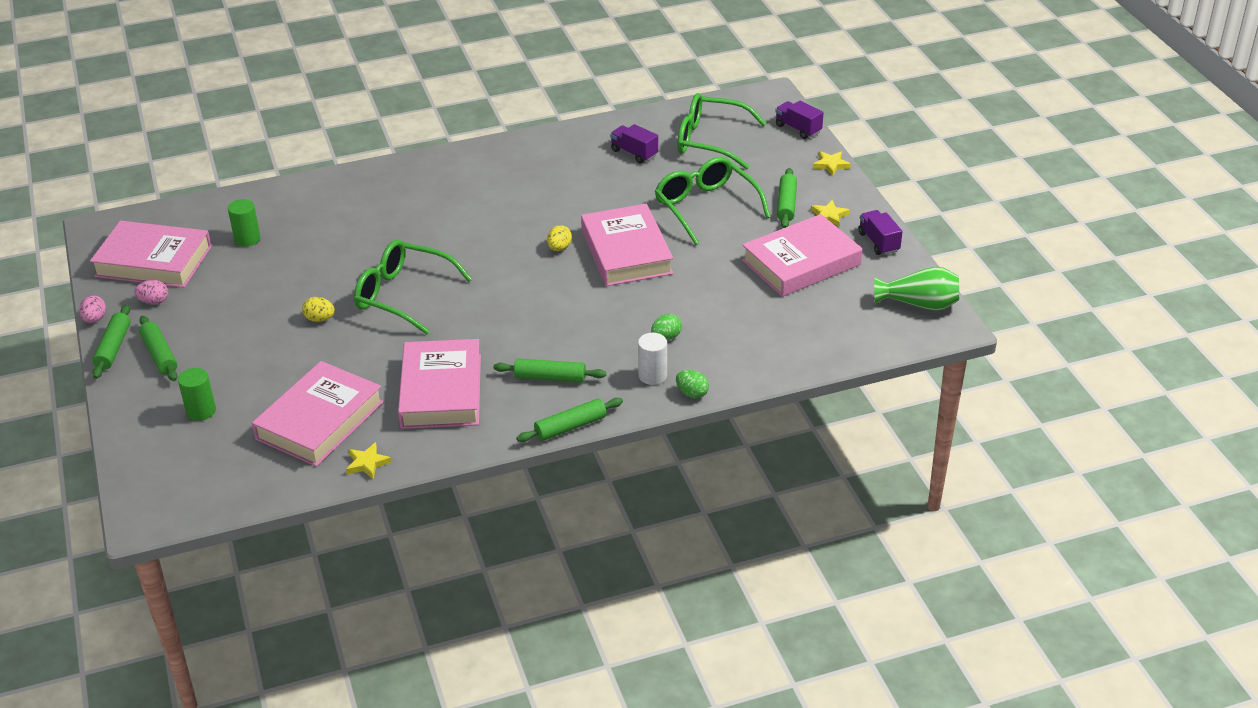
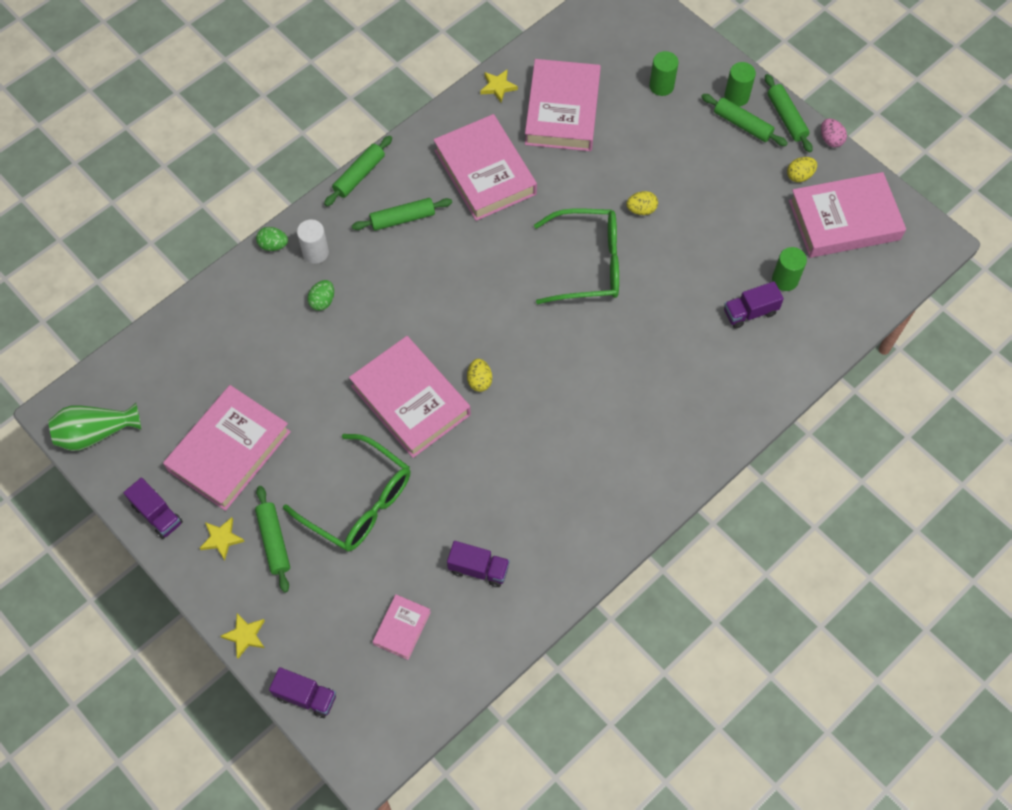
camera: 155 degrees right, 25 degrees up
pink egg [134,280,168,305] -> yellow egg [787,157,817,182]
green glasses [677,93,767,169] -> pink book [373,594,431,660]
none -> green cylinder [724,62,756,106]
none -> purple truck [724,281,784,329]

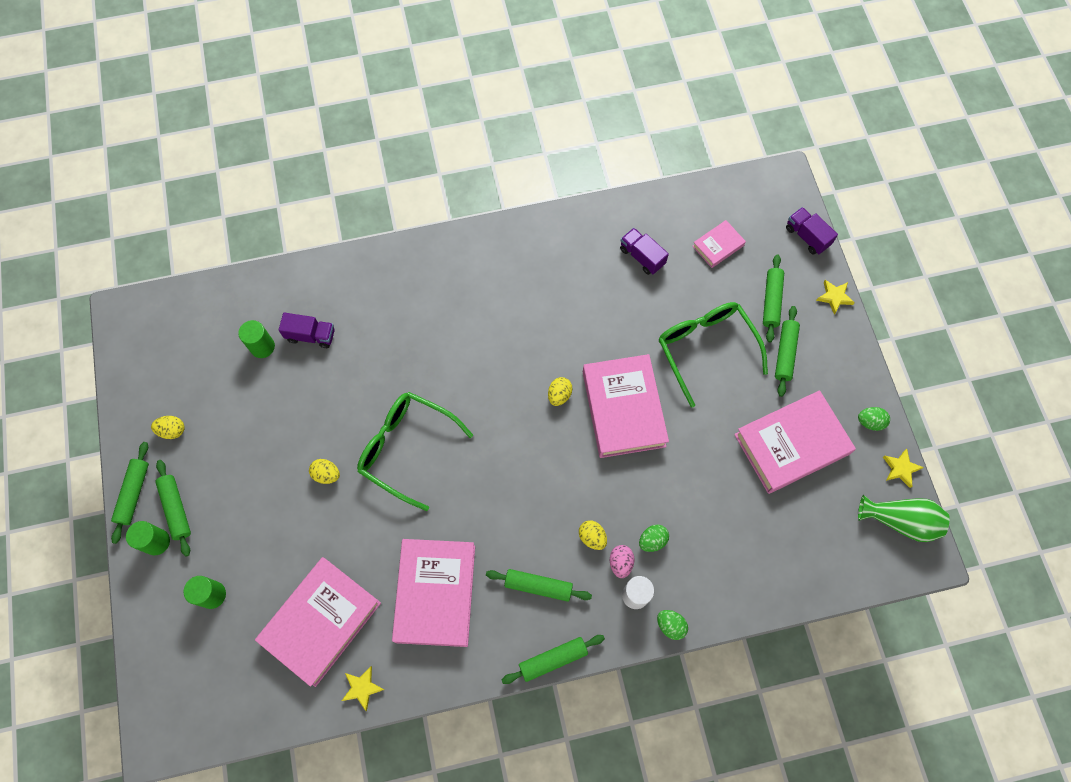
camera: 150 degrees left, 5 degrees up
purple truck [124,477,183,539] -> green egg [858,407,890,431]
yellow star [200,517,245,560] -> yellow star moved to [883,449,924,488]
pink book [789,172,906,258] -> none
pink egg [821,119,847,147] -> pink egg moved to [610,545,634,578]
none -> yellow egg [579,520,607,550]
none -> green rolling pin [763,254,784,342]

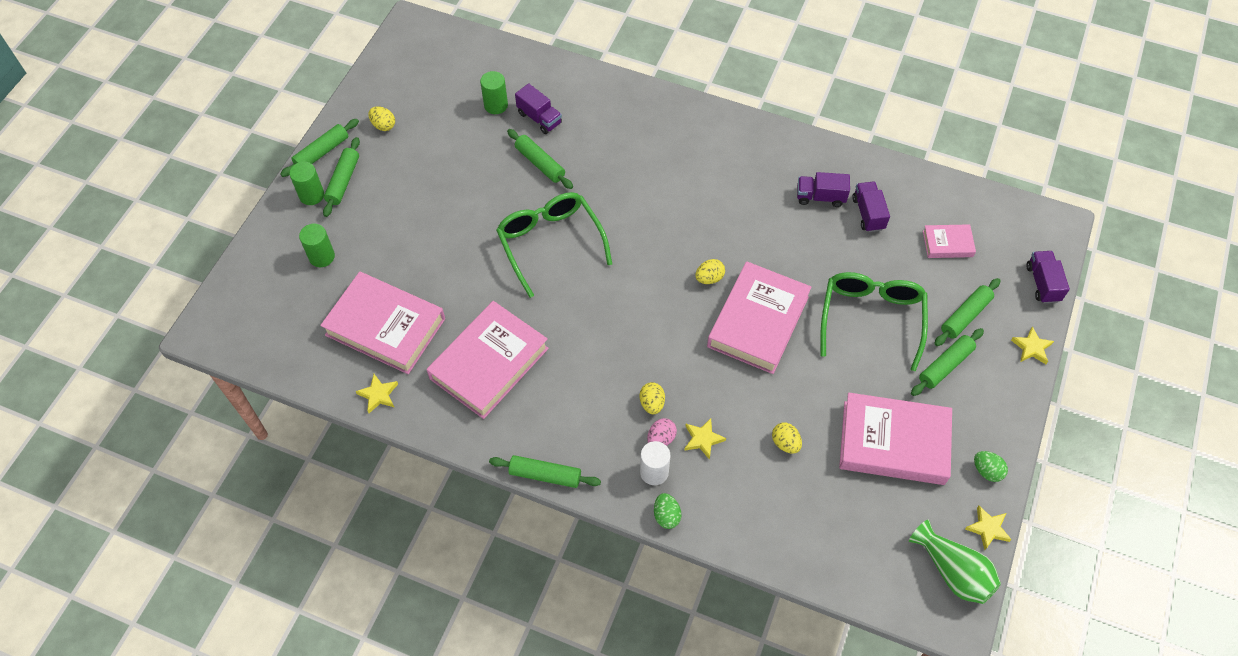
camera: 35 degrees right, 10 degrees down
pink book [255,557,381,687] -> pink book turned 45 degrees clockwise [320,272,445,374]
yellow egg [309,459,340,484] -> yellow egg moved to [772,423,802,454]
green rolling pin [486,569,592,602] -> green rolling pin moved to [507,129,573,189]
green egg [639,525,669,552] -> yellow star [684,418,726,460]
none -> purple truck [797,172,850,207]

